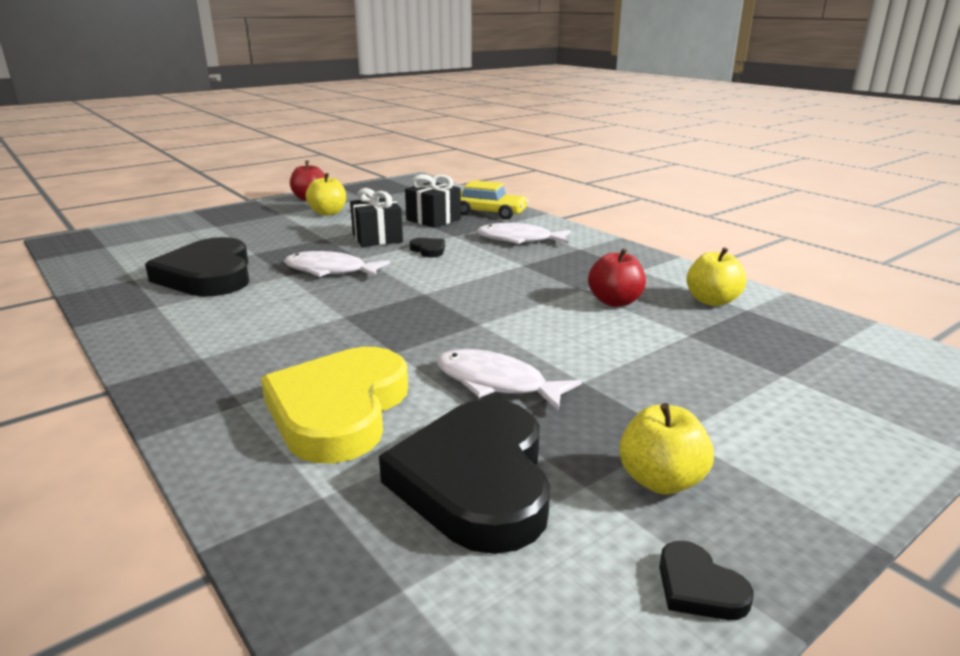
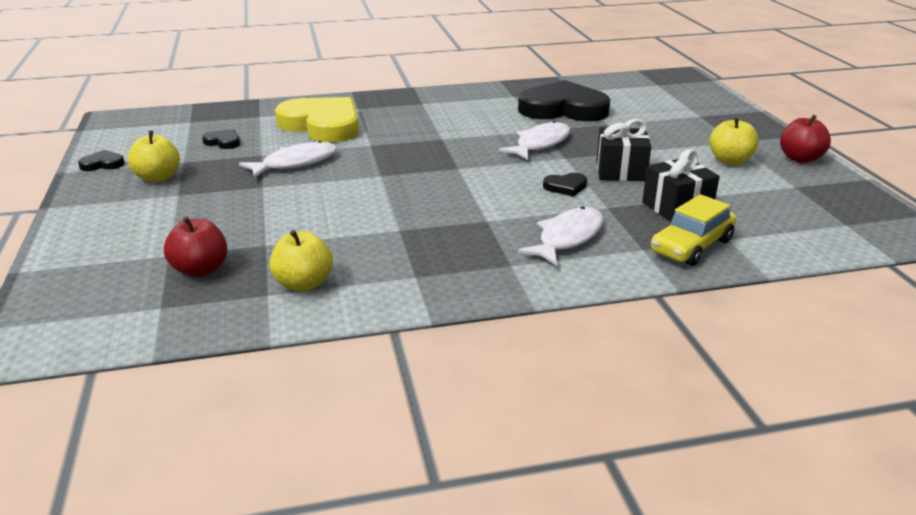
camera: 115 degrees right, 5 degrees up
black heart [379,399,550,554] -> black heart [202,129,240,149], size x0.40
red apple [588,248,646,307] -> red apple moved to [164,217,227,277]

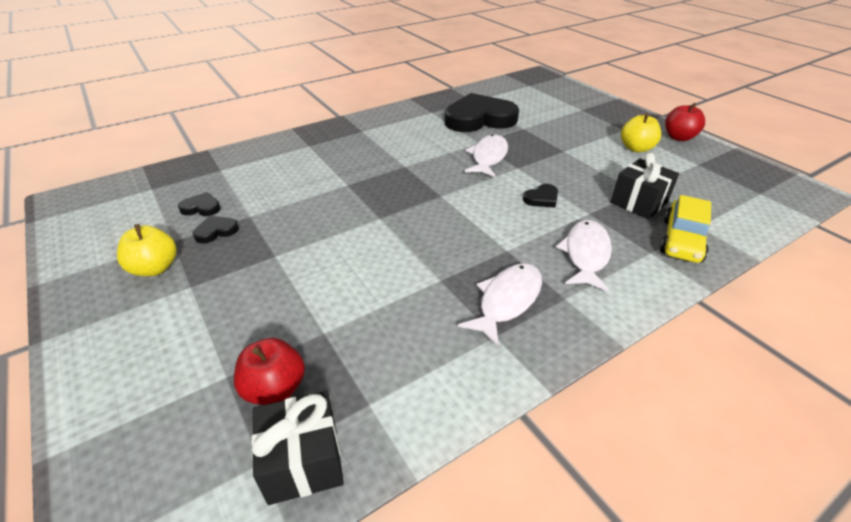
camera: 20 degrees left, 10 degrees up
black heart [78,150,125,171] -> black heart moved to [193,216,239,243]
white fish [239,141,337,178] -> white fish moved to [458,263,542,347]
yellow apple [269,230,333,292] -> none
yellow heart [275,97,359,142] -> none
black gift [596,119,651,181] -> black gift moved to [252,391,344,505]

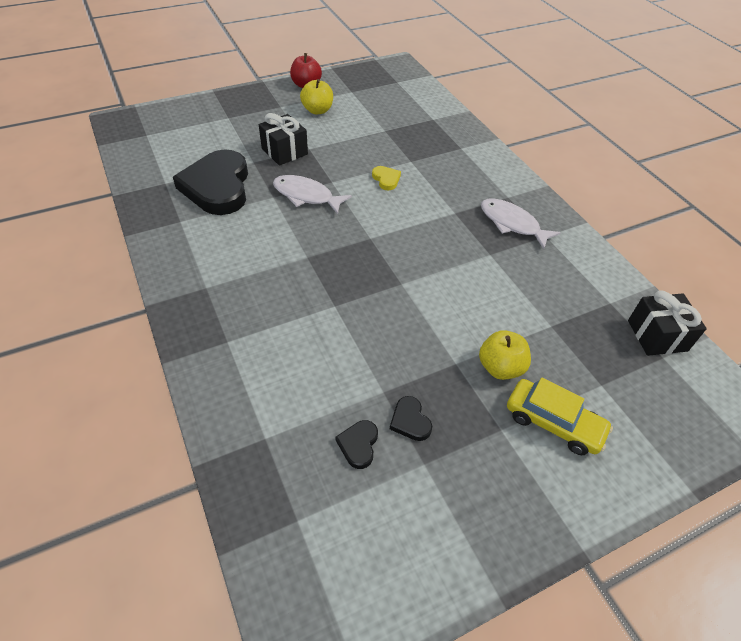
camera: 85 degrees left, 10 degrees up
yellow apple [117,224,177,276] -> yellow apple moved to [479,330,531,380]
red apple [234,338,305,405] -> none
black heart [523,184,558,208] -> yellow heart [372,166,401,190]
white fish [556,220,612,292] -> none
black gift [611,153,679,219] -> black gift moved to [259,113,308,166]
yellow car [660,195,711,263] -> yellow car moved to [507,378,613,455]

